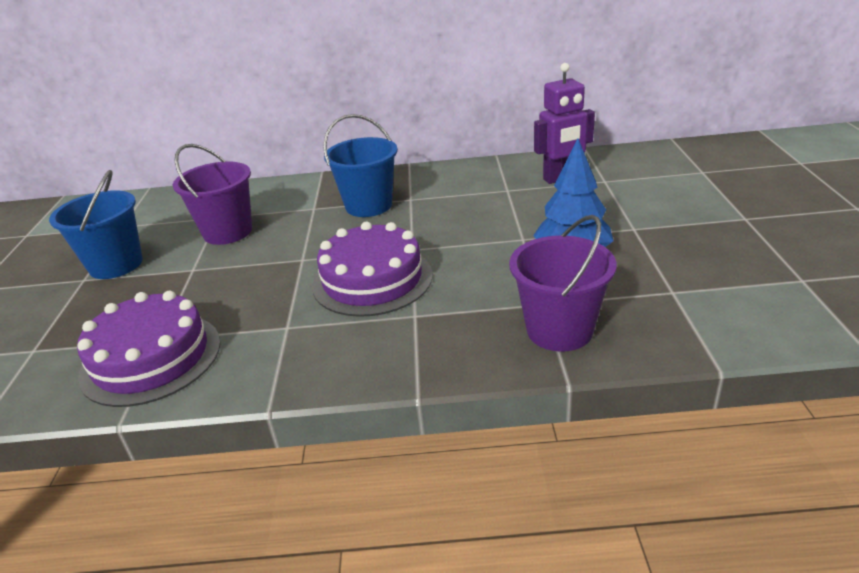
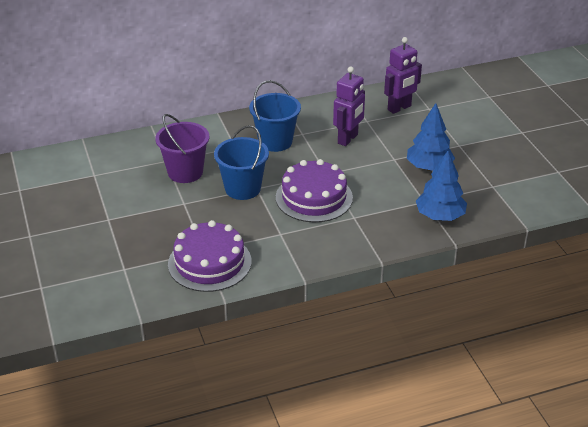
camera: 20 degrees left, 5 degrees up
blue bucket [49,170,143,279] -> blue bucket moved to [214,125,269,200]
purple bucket [509,215,617,352] -> blue tree [416,151,467,221]
none -> purple robot [333,66,365,146]

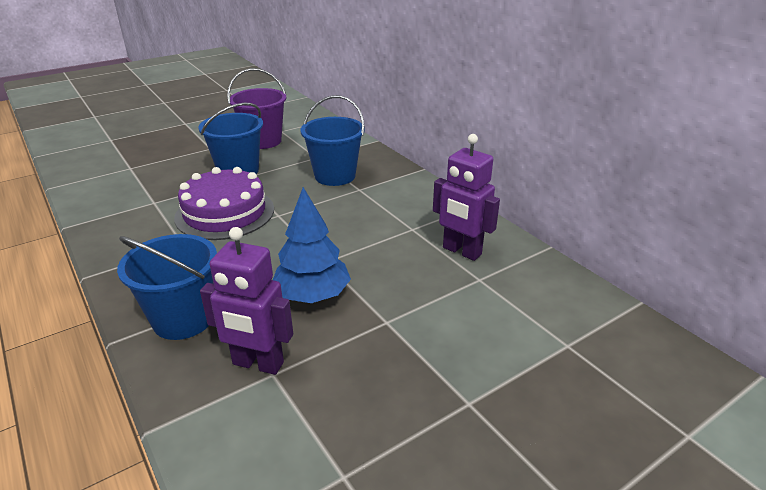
camera: 75 degrees right, 5 degrees down
purple cake [168,220,252,292] -> none
purple robot [333,66,365,146] -> purple robot moved to [200,227,293,375]
blue tree [416,151,467,221] -> blue bucket [117,234,217,340]

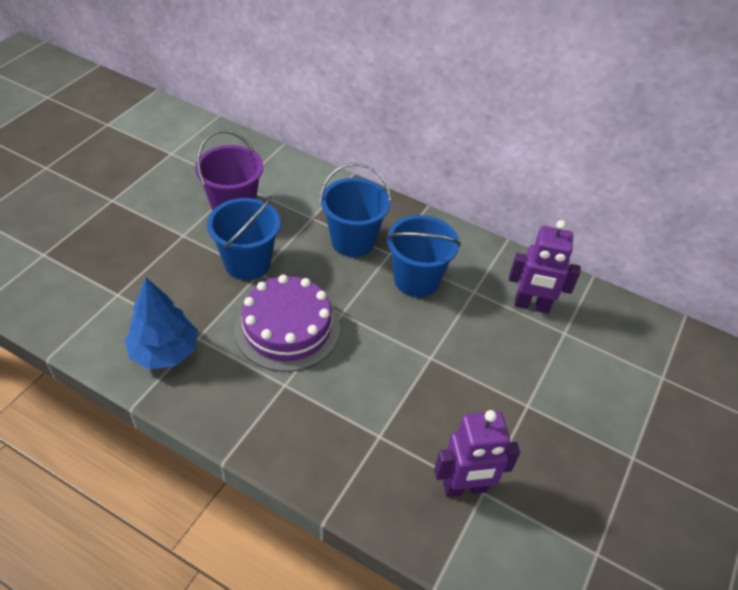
camera: 30 degrees left, 15 degrees up
blue bucket [117,234,217,340] -> blue bucket moved to [386,215,461,297]
blue tree [273,187,351,303] -> blue tree moved to [125,278,198,369]

